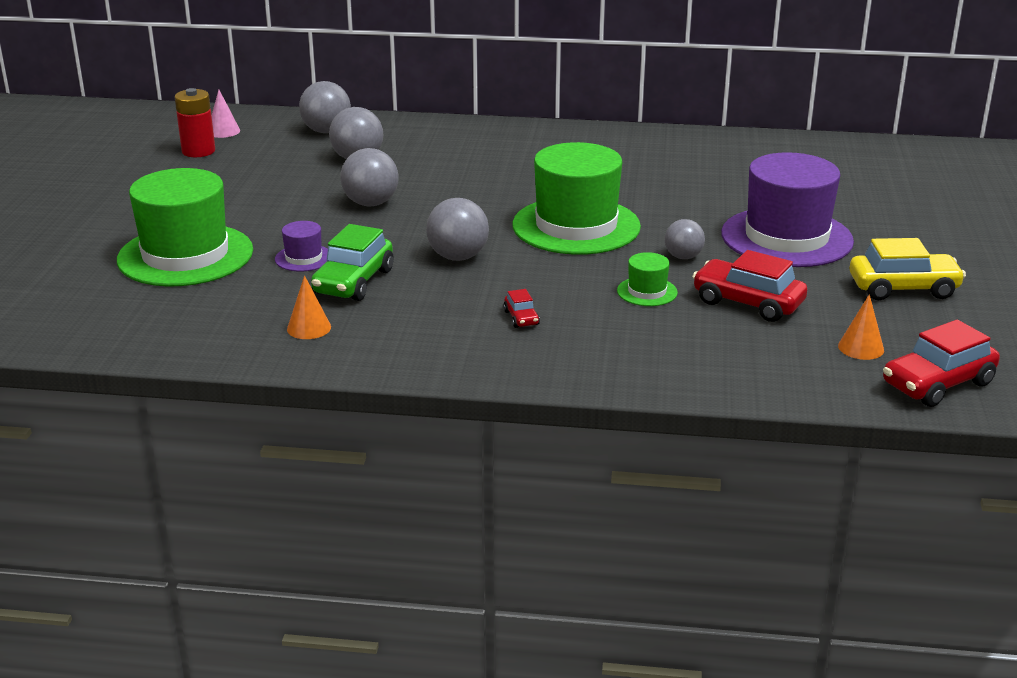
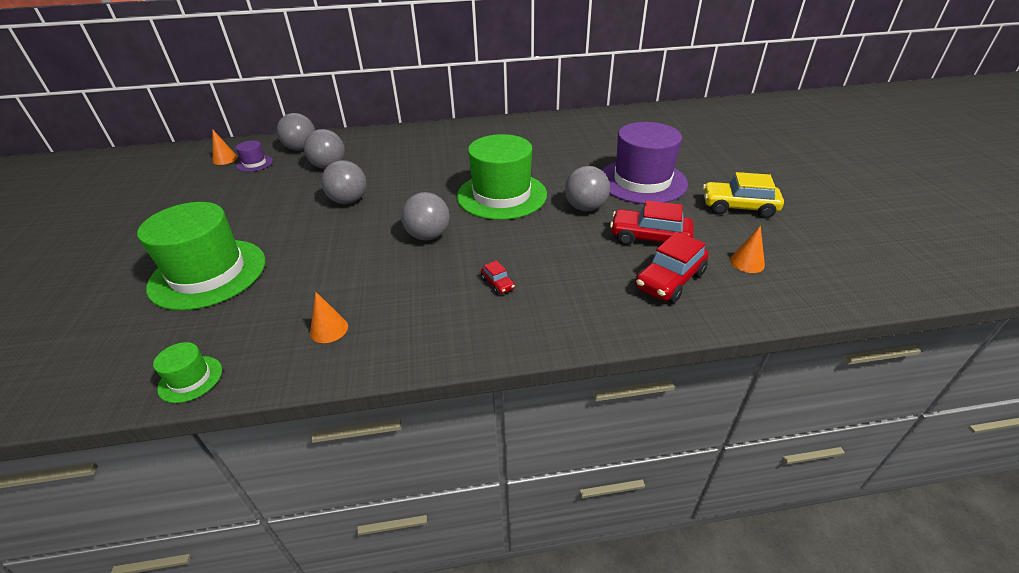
camera: 15 degrees left, 10 degrees up
red battery [175,88,215,157] -> none
pink cone [212,90,240,138] -> orange cone [212,129,238,165]
purple hat [275,221,328,271] -> purple hat moved to [236,141,273,172]
green car [311,224,394,301] -> none
green hat [617,252,678,306] -> green hat moved to [153,342,222,403]
grey ball [665,219,705,259] -> grey ball [565,166,610,212], size x1.56
yellow car [850,238,966,300] -> yellow car turned 150 degrees counterclockwise [703,172,784,218]
red car [883,320,1000,407] -> red car moved to [635,232,709,303]

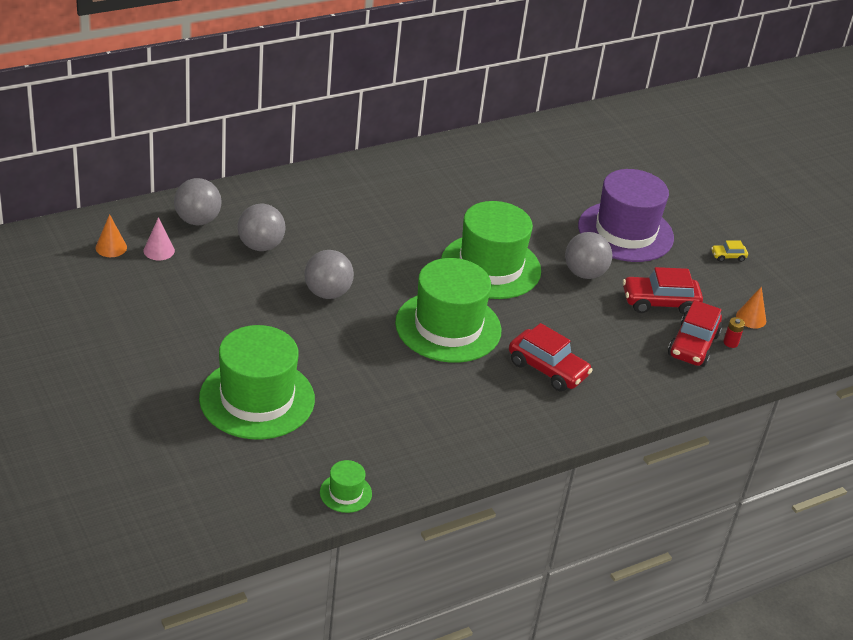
camera: 25 degrees left, 0 degrees up
purple hat [236,141,273,172] -> pink cone [143,217,175,260]
orange cone [310,292,348,343] -> none
grey ball [401,192,450,240] -> green hat [395,258,502,363]
red car [481,261,515,295] -> red car [509,323,593,392], size x2.08
yellow car [703,172,784,218] -> yellow car [711,241,748,262], size x0.48
none -> red battery [723,317,745,348]

